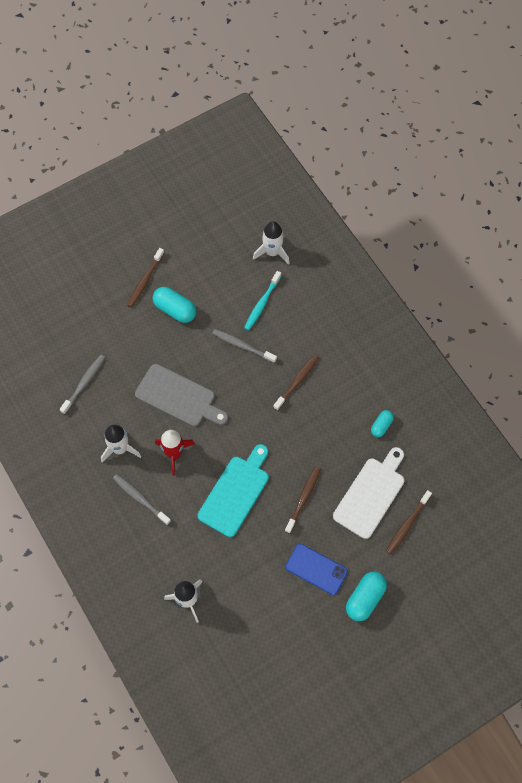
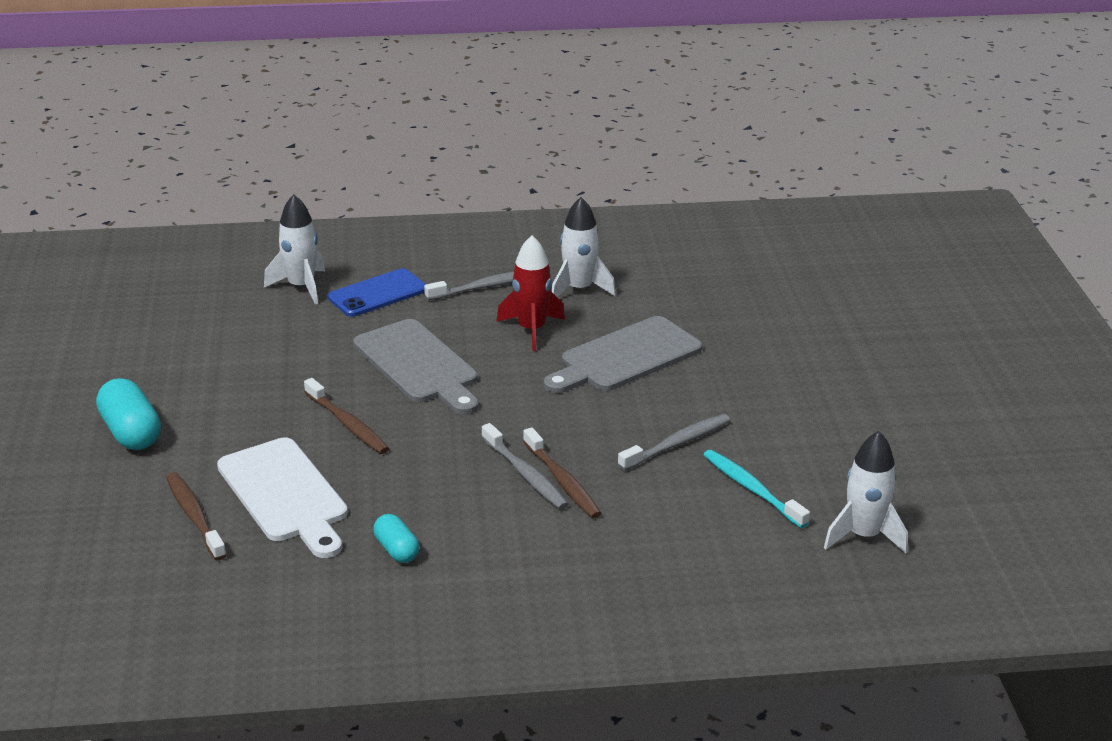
camera: 115 degrees right, 35 degrees down
grey toothbrush [59,355,105,414] -> grey toothbrush moved to [482,423,569,509]
brown toothbrush [127,248,164,308] -> none
turquoise capsule [153,287,196,323] -> none
turquoise cutting board [198,444,269,537] -> grey cutting board [353,319,478,414]
blue phone [286,544,348,595] -> blue phone moved to [328,268,426,317]

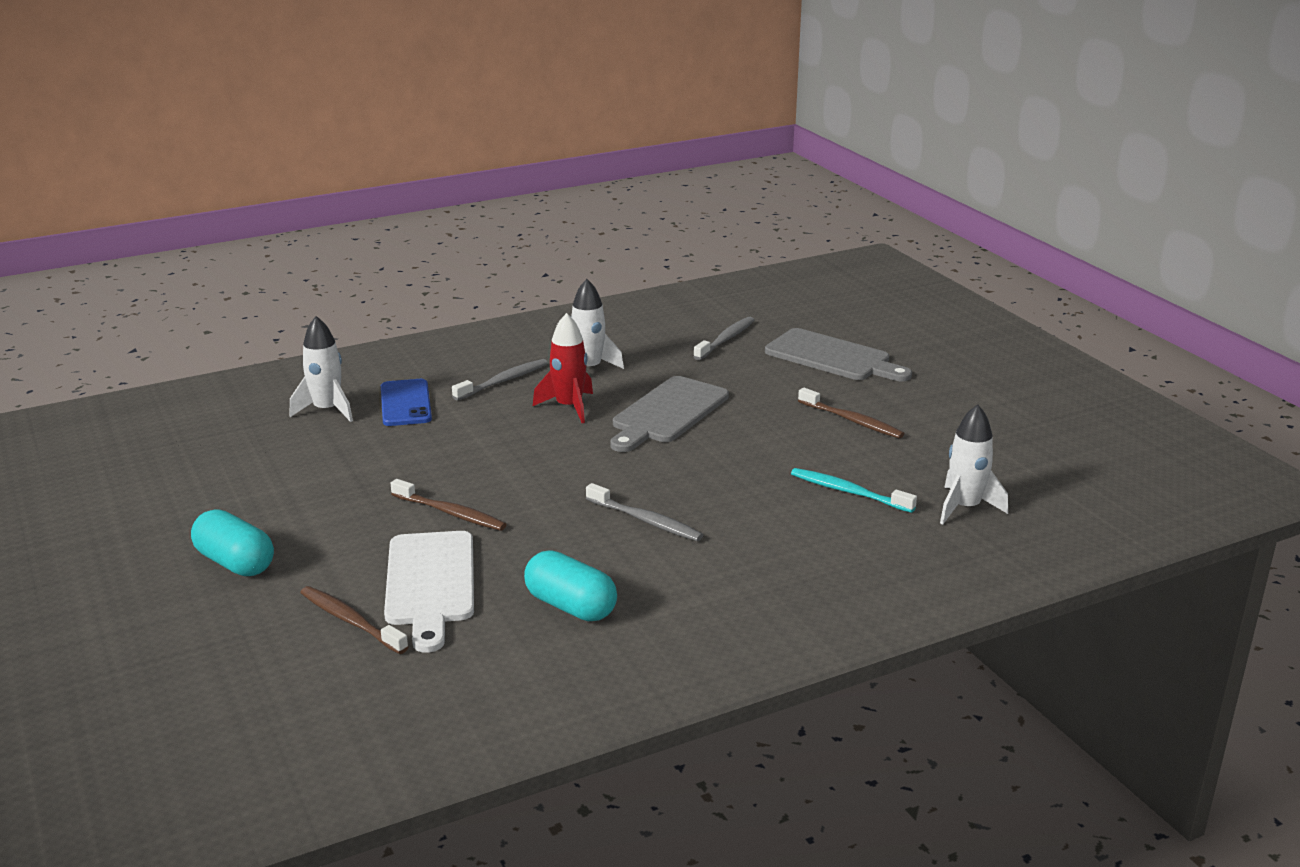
camera: 20 degrees left, 5 degrees down
white cutting board [217,437,348,558] -> white cutting board turned 45 degrees clockwise [384,531,474,653]
blue phone [328,268,426,317] -> blue phone turned 45 degrees counterclockwise [381,379,432,426]
grey cutting board [353,319,478,414] -> grey cutting board moved to [765,328,912,381]
turquoise capsule [373,514,419,563] -> turquoise capsule [524,551,617,621], size x1.66
brown toothbrush [523,427,602,518] -> brown toothbrush moved to [798,388,904,439]
grey toothbrush [618,414,730,471] -> grey toothbrush moved to [693,317,754,360]

